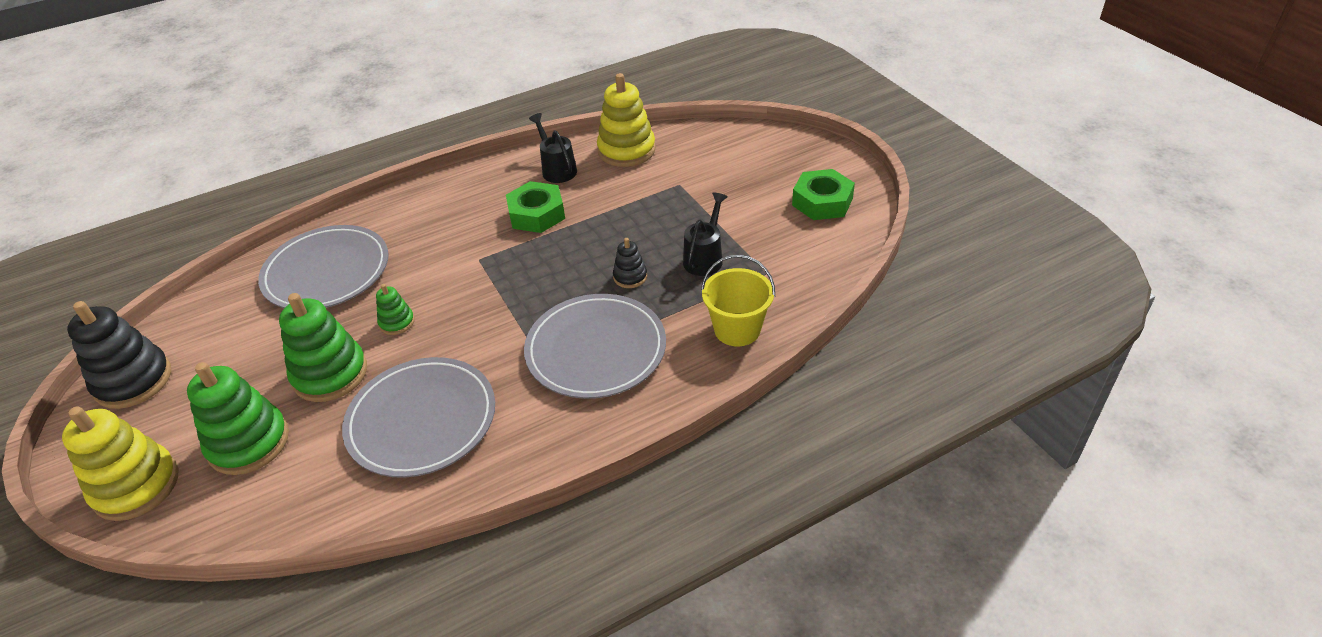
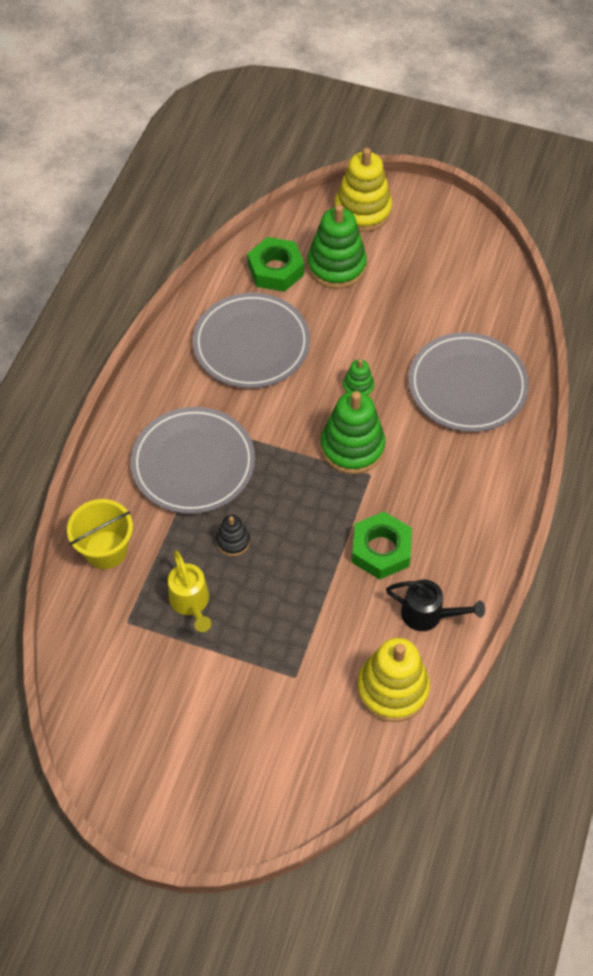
camera: 135 degrees right, 15 degrees up
black stacking toy [67,301,171,409] -> none
green stacking toy [279,293,367,402] -> green stacking toy moved to [321,391,386,474]
black watering can [683,193,728,276] -> yellow watering can [168,551,212,632]
green nut [792,169,855,220] -> green nut moved to [247,237,304,292]

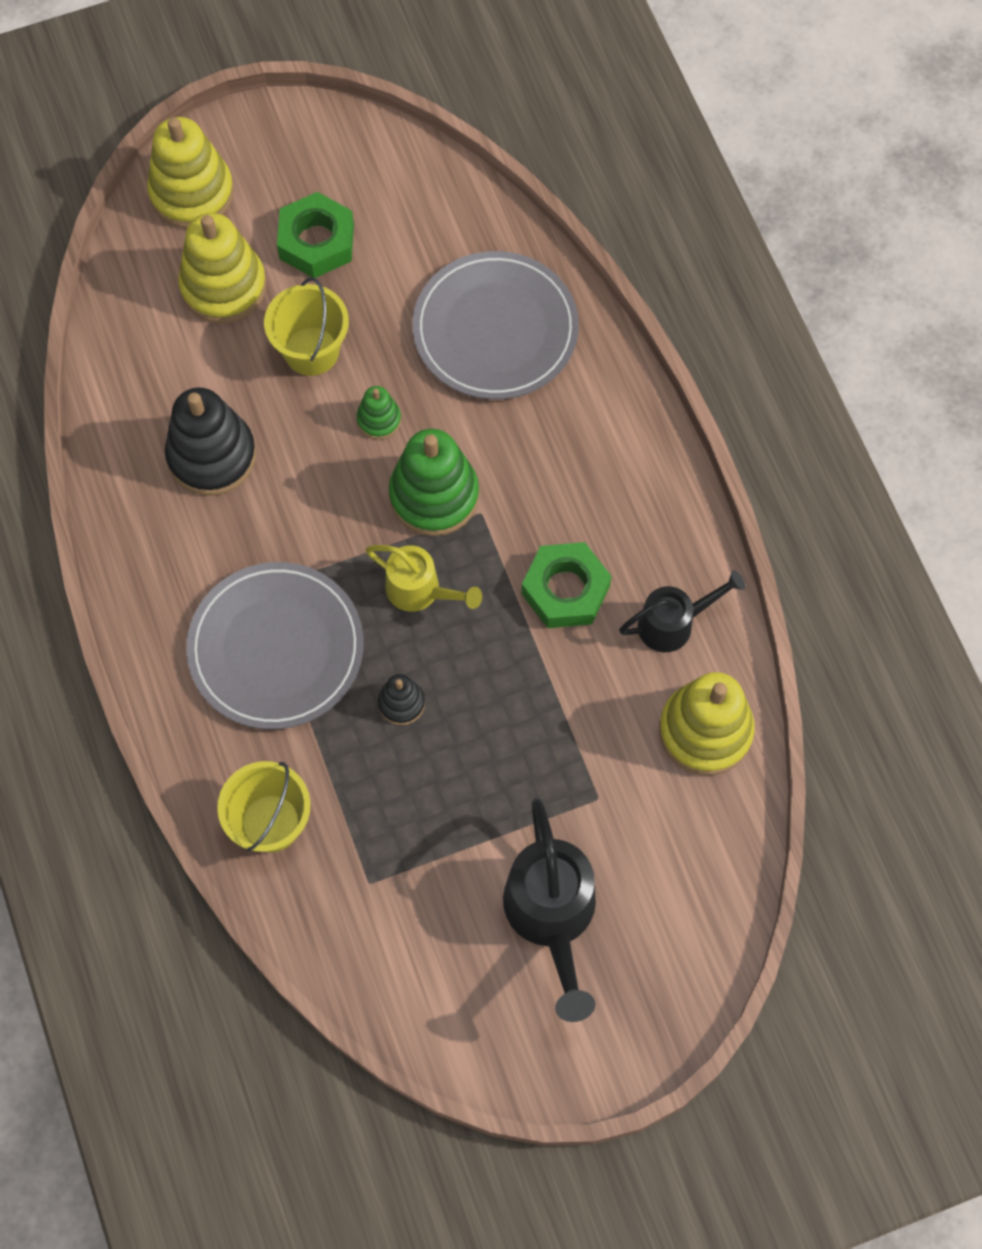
camera: 40 degrees left, 10 degrees up
yellow watering can [168,551,212,632] -> yellow watering can moved to [366,545,482,612]
grey plate [193,293,310,388] -> black stacking toy [165,387,256,495]
green nut [247,237,304,292] -> green nut moved to [277,192,354,278]
green stacking toy [307,204,367,289] -> yellow stacking toy [178,213,266,324]
none -> yellow bucket [264,277,349,376]
none -> black watering can [503,798,596,1022]

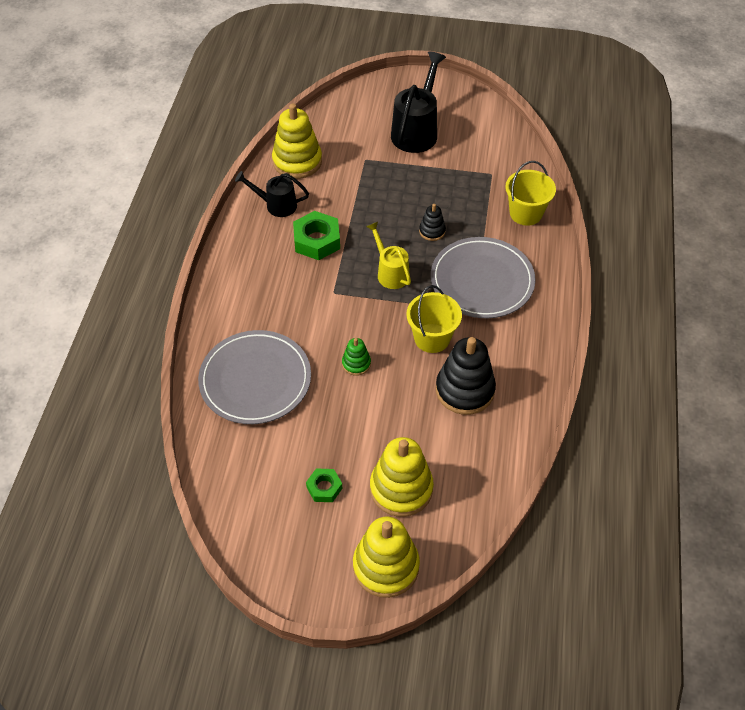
camera: 150 degrees left, 15 degrees down
yellow bucket [264,277,349,376] -> yellow bucket moved to [406,285,462,353]
green nut [277,192,354,278] -> green nut [306,468,342,502], size x0.58
green stacking toy [389,429,479,536] -> none

